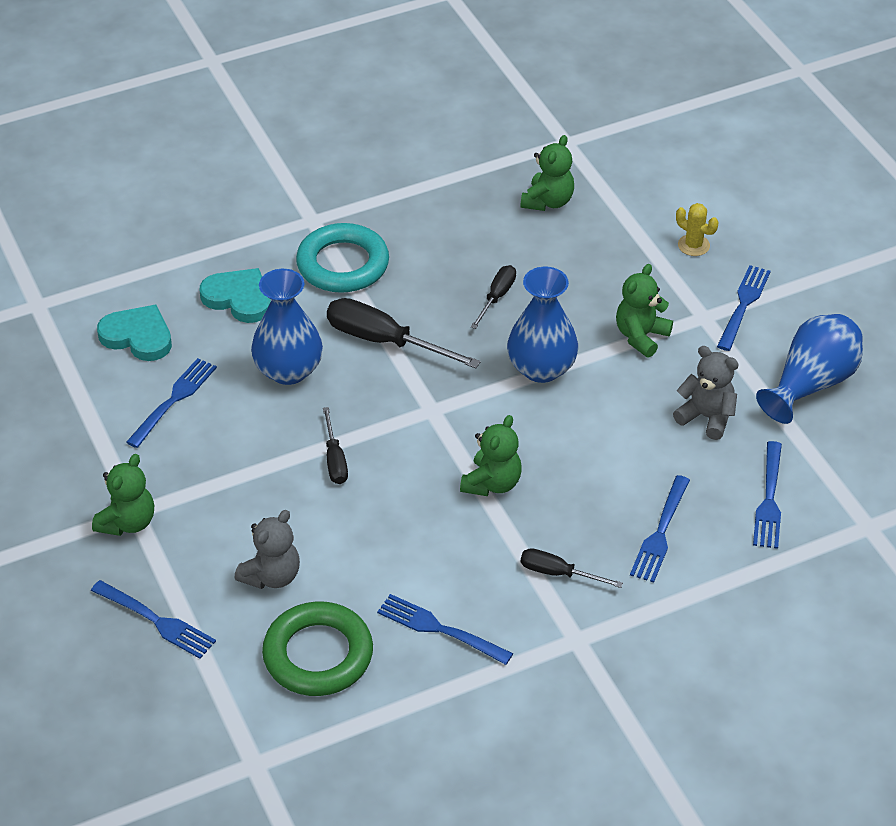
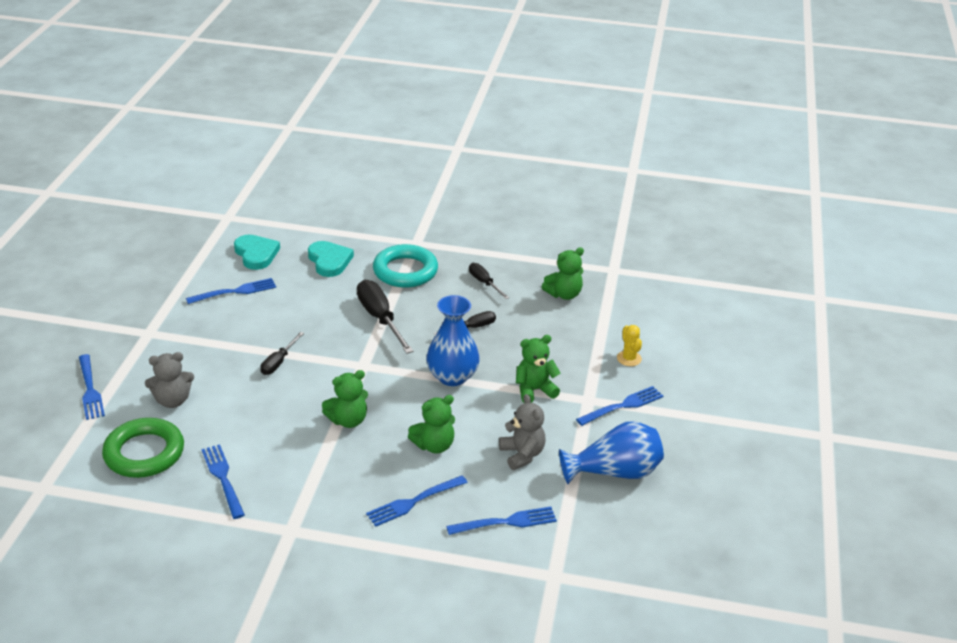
camera: 35 degrees right, 10 degrees down
green teddy bear [92,454,154,536] -> green teddy bear moved to [408,395,455,453]
blue vase [251,269,323,385] -> none
black screwdriver [521,548,623,588] -> black screwdriver moved to [469,263,509,299]
blue fork [753,441,782,549] -> blue fork turned 150 degrees counterclockwise [446,506,557,535]

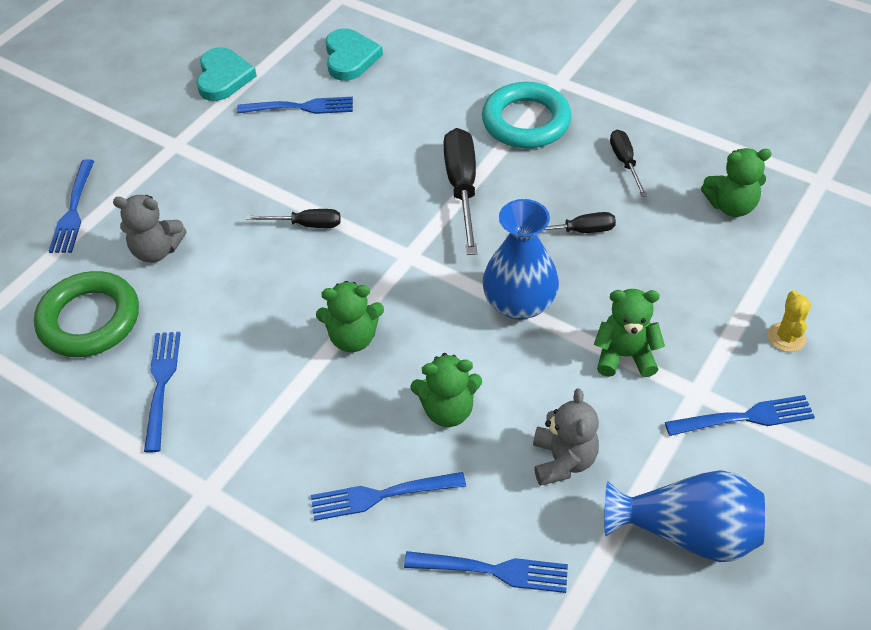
camera: 25 degrees right, 15 degrees up
black screwdriver [260,332,304,375] -> black screwdriver turned 135 degrees counterclockwise [246,209,341,228]
turquoise heart [308,241,354,277] -> turquoise heart moved to [196,47,257,101]

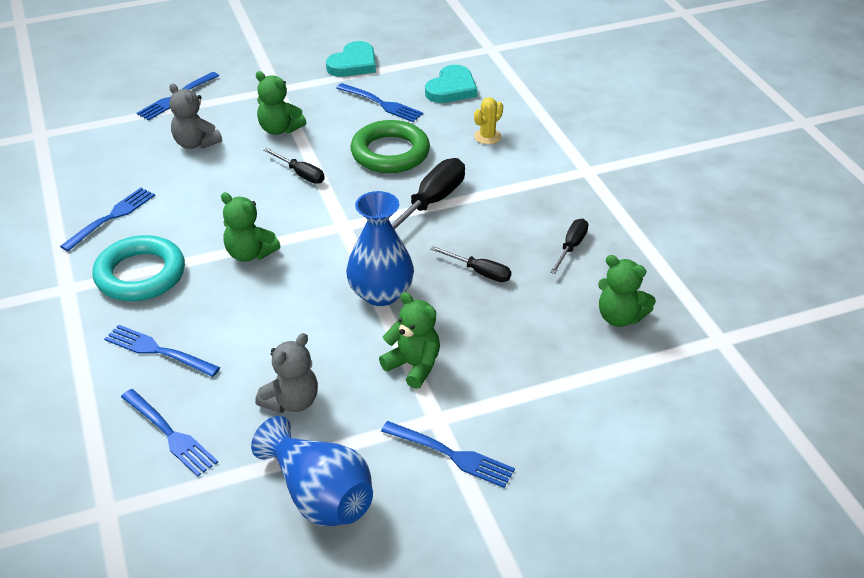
camera: 35 degrees right, 10 degrees down
green ring [34,271,139,357] -> green ring moved to [350,120,430,173]
green teddy bear [410,353,482,427] -> green teddy bear moved to [256,71,306,135]
turquoise ring [482,82,572,148] -> turquoise ring moved to [92,235,185,301]
yellow cactus [768,290,811,352] -> yellow cactus moved to [474,97,503,144]

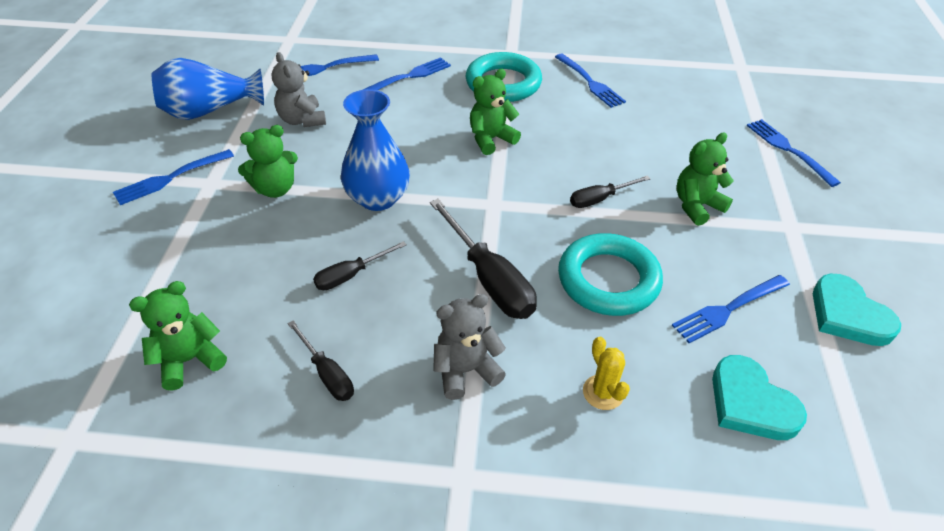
camera: 115 degrees right, 5 degrees up
grey teddy bear [169,83,222,149] -> grey teddy bear moved to [433,294,506,400]
green ring [350,120,430,173] -> turquoise ring [558,233,663,316]

